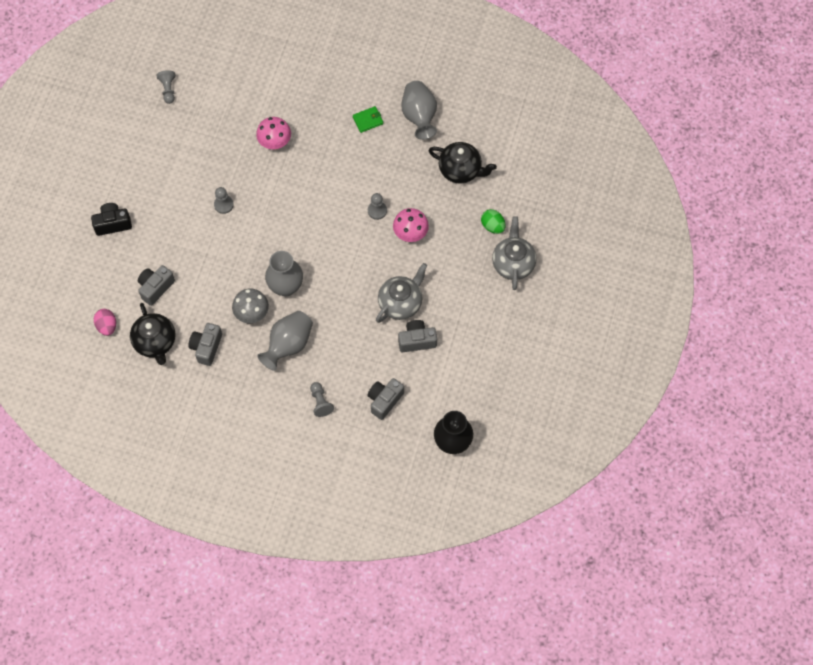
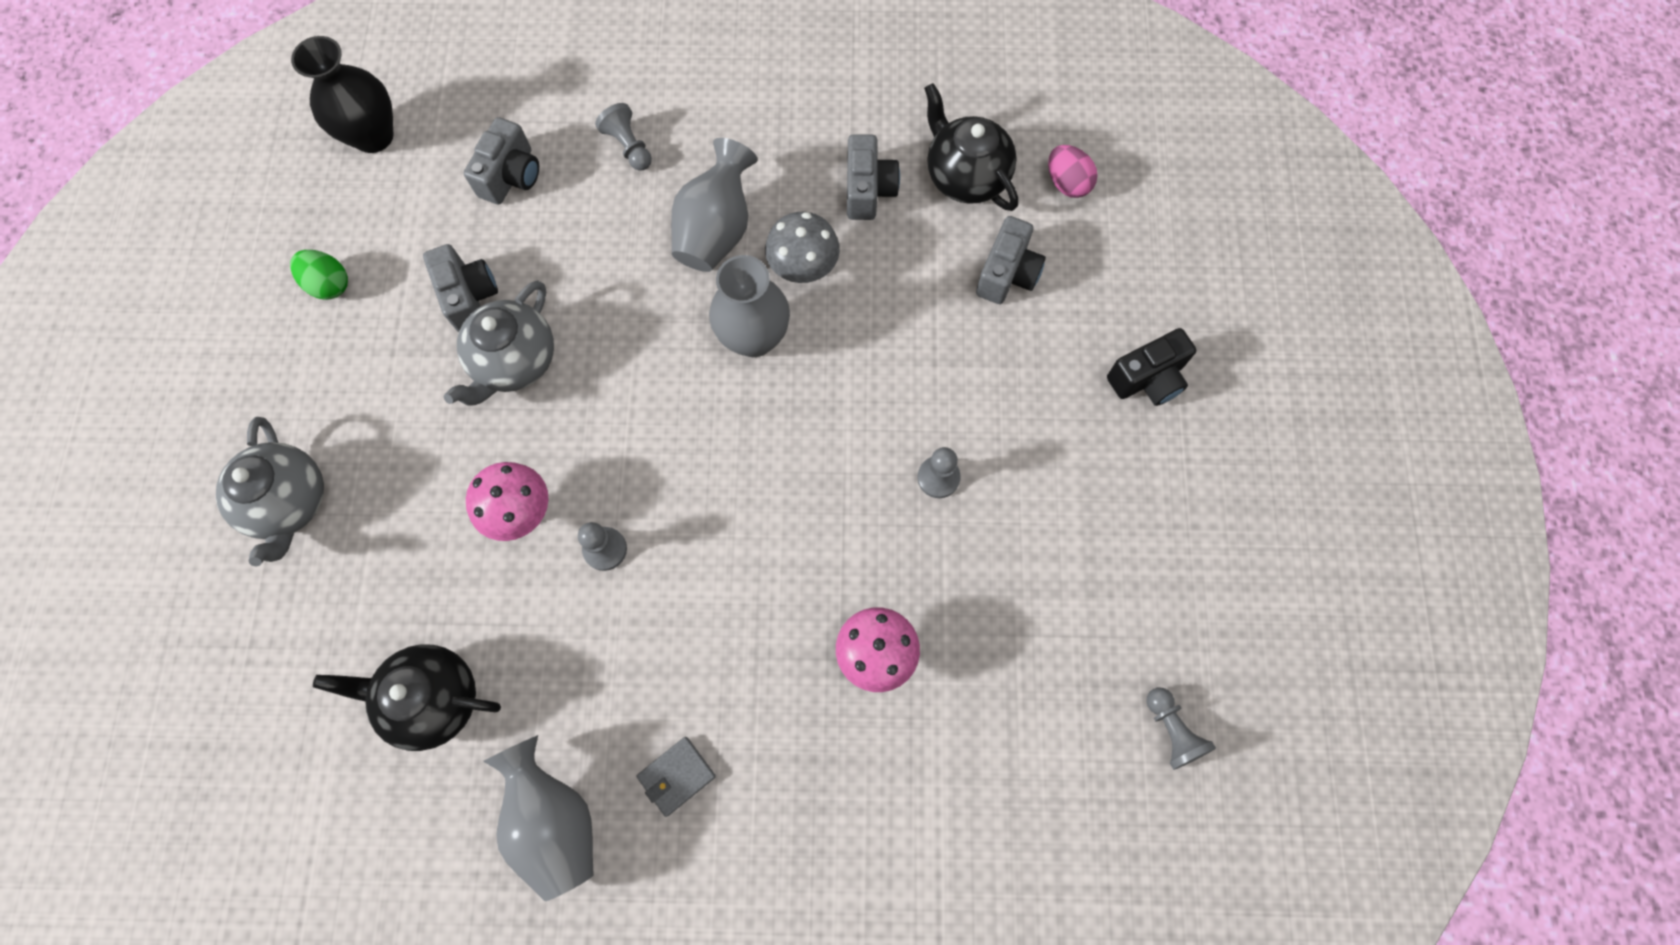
camera: 165 degrees right, 5 degrees up
green wallet [353,106,383,133] -> grey wallet [636,737,716,817]
grey camera [398,320,437,352] -> grey camera turned 90 degrees counterclockwise [423,244,498,332]
green egg [481,209,505,234] -> green egg moved to [290,250,348,300]

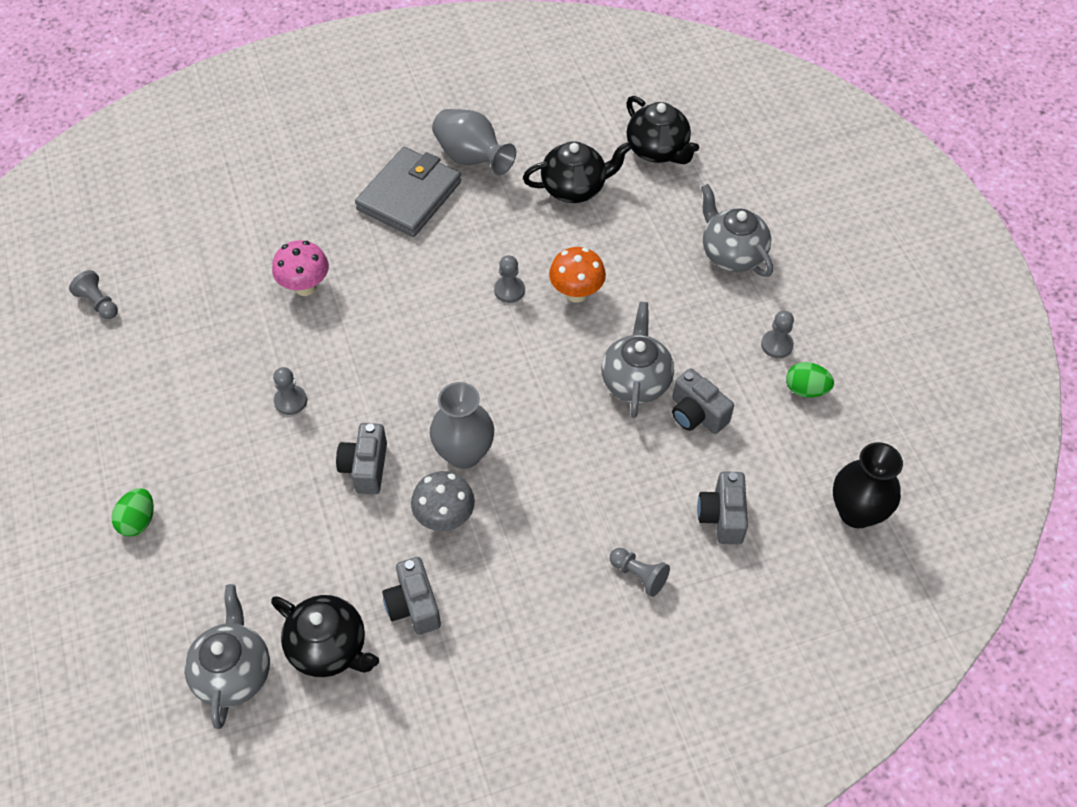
camera: 160 degrees right, 15 degrees down
pink mushroom [466,462,549,541] -> orange mushroom [549,247,606,303]
grey wallet [636,737,716,817] -> grey wallet [355,147,461,237], size x2.23
grey vase [671,138,758,272] -> none
grey camera [976,216,1046,304] -> grey camera moved to [336,423,387,494]
pink egg [1048,145,1098,198] -> grey teapot [184,584,270,729]
black camera [1107,328,1196,406] -> green egg [111,488,154,536]
none -> black teapot [626,96,699,164]
none -> grey pawn [761,311,794,358]

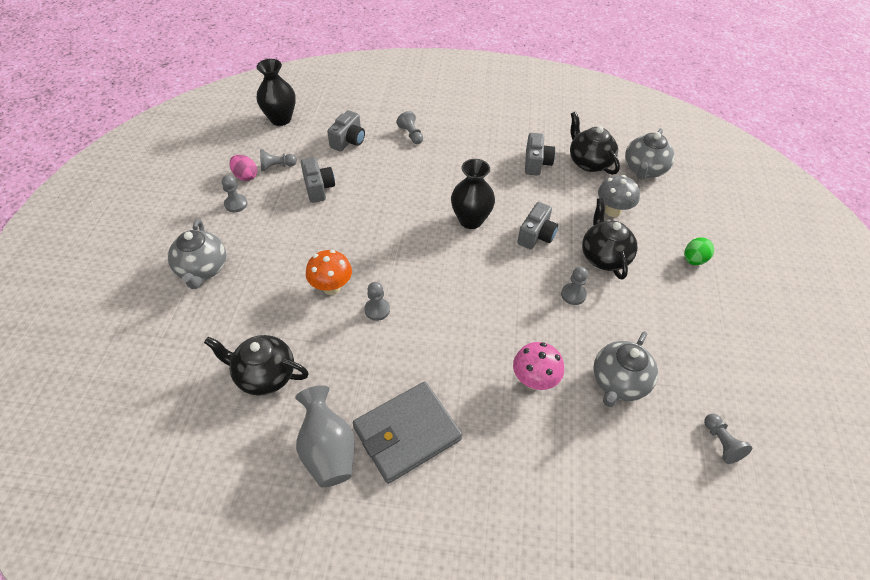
camera: 155 degrees left, 5 degrees down
grey mushroom [411,471,475,531] -> grey mushroom moved to [598,175,640,217]
grey vase [430,382,494,469] -> black vase [451,159,495,229]
grey teapot [601,302,674,418] -> grey teapot moved to [593,331,658,407]
black teapot [626,96,699,164] -> black teapot moved to [582,198,638,280]
green egg [786,362,834,398] -> pink egg [229,155,257,181]
none -> grey pawn [260,149,297,171]

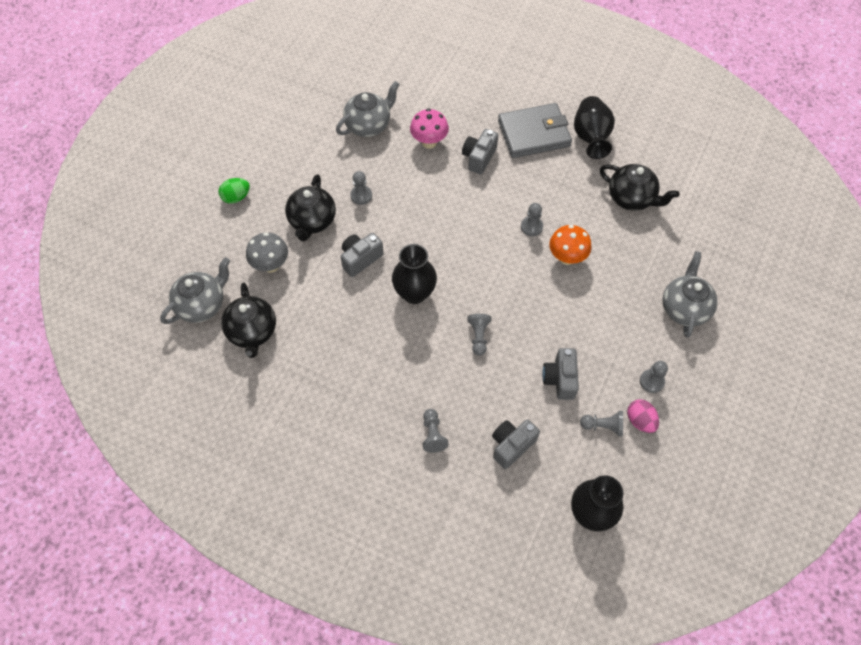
camera: 160 degrees left, 10 degrees up
grey vase [295,385,355,487] -> black vase [574,96,615,159]
grey camera [525,133,555,176] -> grey camera moved to [462,129,498,174]
grey pawn [704,414,752,464] -> grey pawn moved to [467,314,491,356]

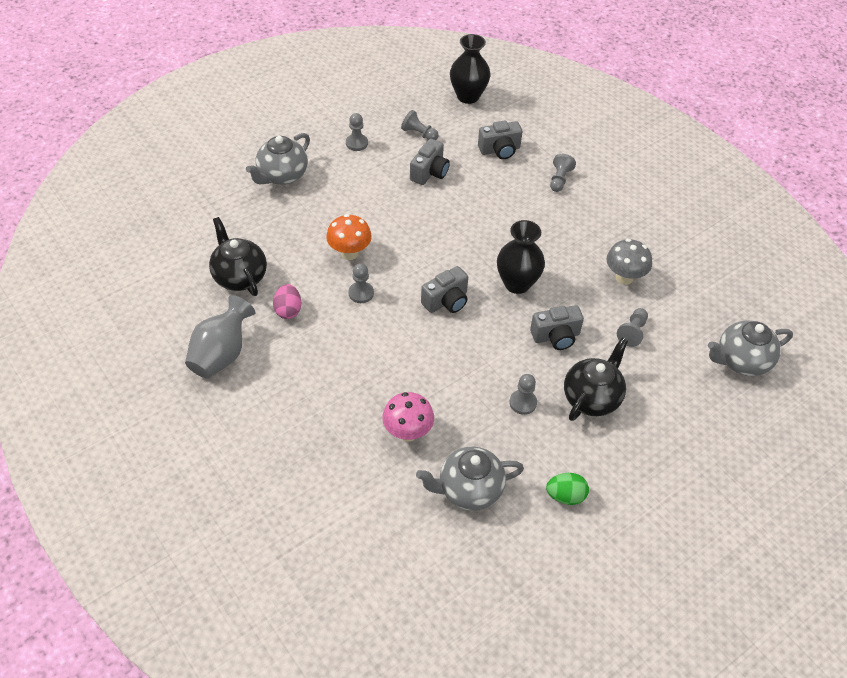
camera: 155 degrees left, 10 degrees down
green egg [219,178,250,204] -> green egg moved to [546,473,589,505]
black teapot [221,283,276,358] -> none
grey mushroom [246,232,288,272] -> grey mushroom moved to [606,239,652,285]
grey camera [462,129,498,174] -> grey camera moved to [421,266,468,313]
grey pawn [467,314,491,356] -> grey pawn moved to [617,308,648,347]
grey wallet [498,103,572,158] -> none
black vase [574,96,615,159] -> grey vase [185,295,256,379]
pink egg [627,399,659,433] -> pink egg moved to [273,284,301,319]

